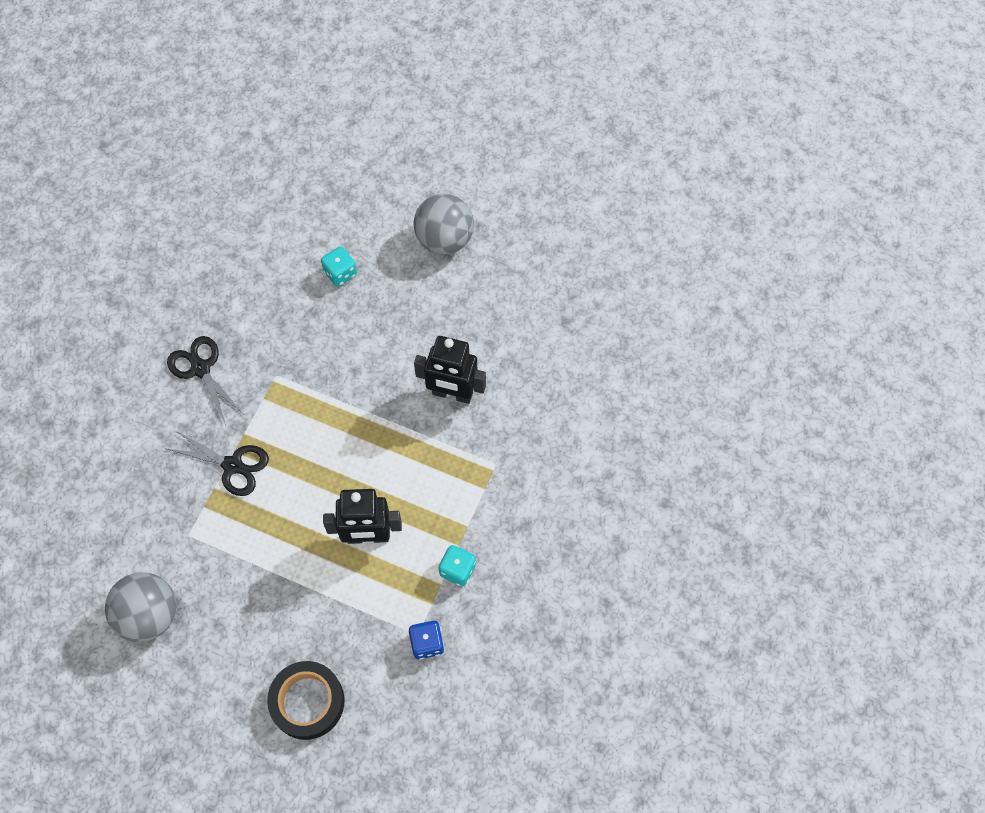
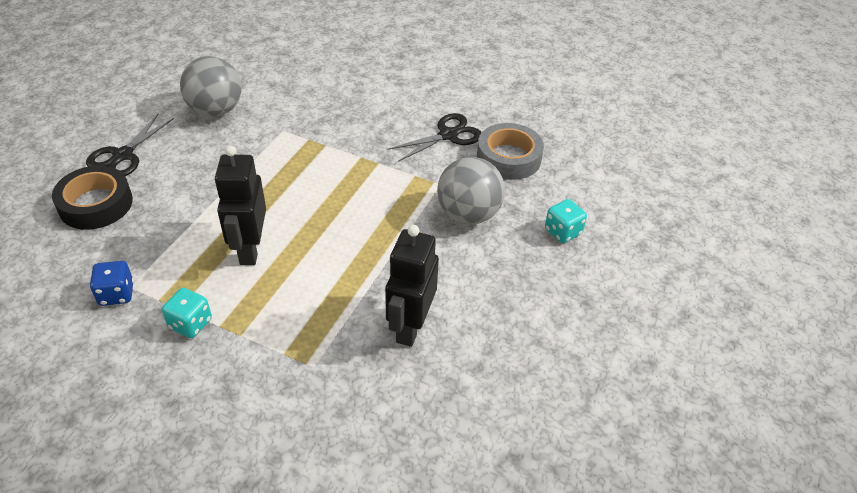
camera: 90 degrees right, 20 degrees down
black scissors [165,430,269,496] -> black scissors moved to [86,114,174,176]
grey ball [414,194,474,255] -> grey ball moved to [437,157,505,224]
none -> grey tape [477,123,544,180]

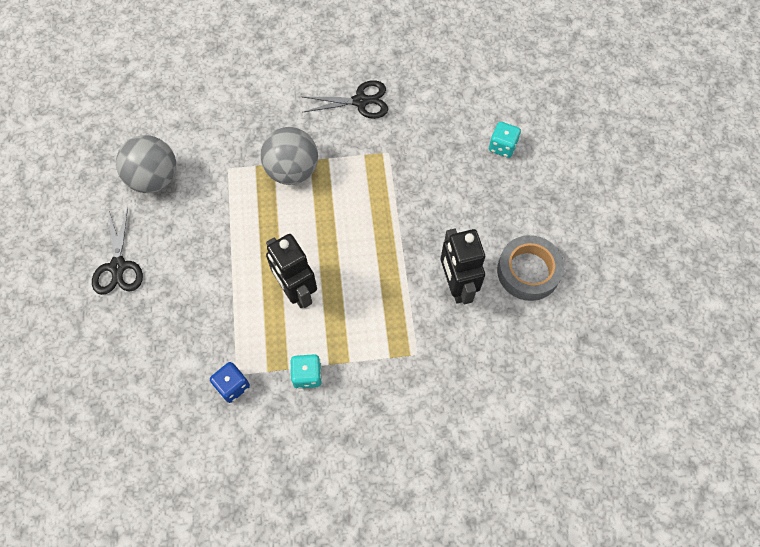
camera: 30 degrees left, 20 degrees up
black tape [52,166,133,230] -> none
black scissors [387,113,482,162] -> black scissors turned 60 degrees clockwise [302,80,388,119]
grey ball [437,157,505,224] -> grey ball moved to [261,127,318,185]
grey tape [477,123,544,180] -> grey tape moved to [497,235,564,301]

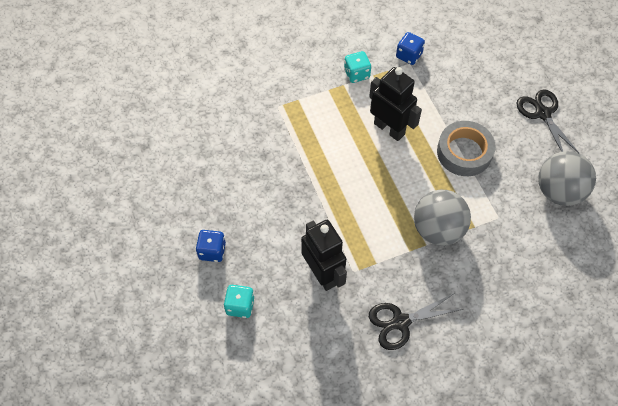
camera: 165 degrees right, 5 degrees down
black robot [441,229,485,304] -> black robot moved to [301,220,347,291]
grey tape [497,235,564,301] -> grey tape moved to [437,121,496,176]
none -> blue dice [196,230,226,262]

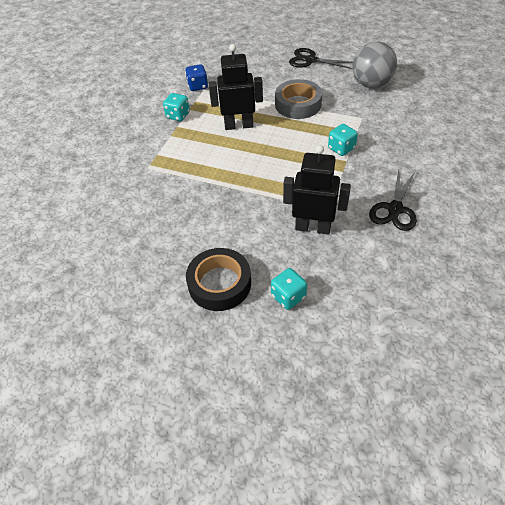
camera: 45 degrees left, 10 degrees down
blue dice [196,230,226,262] -> black tape [186,248,251,311]
grey ball [414,190,471,246] -> turquoise dice [328,124,358,156]

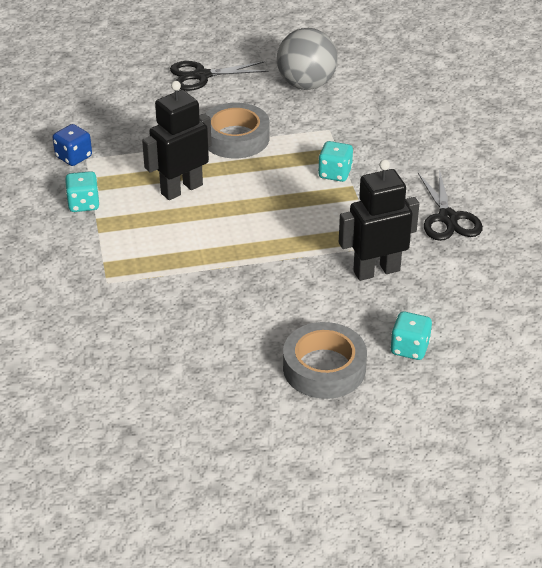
camera: 35 degrees left, 10 degrees down
black tape [186,248,251,311] -> grey tape [283,322,367,399]

